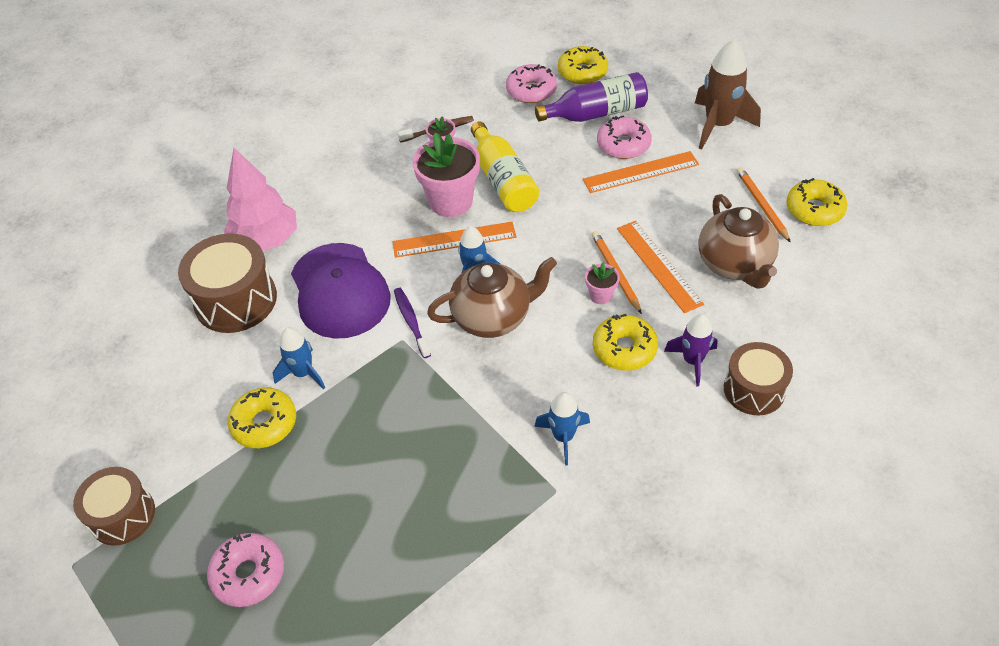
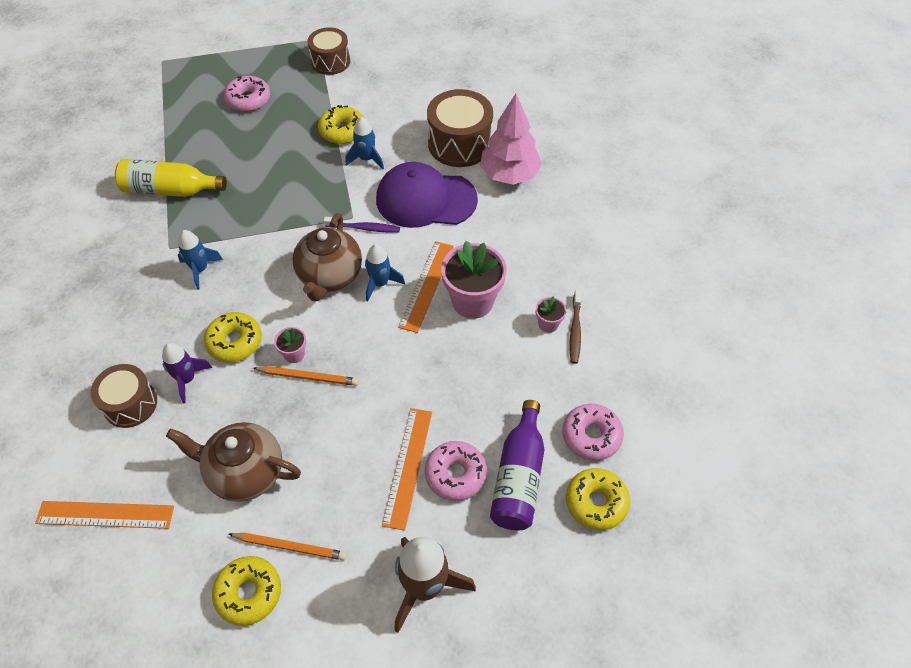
camera: 115 degrees right, 5 degrees up
yellow bottle [471,121,539,212] -> yellow bottle moved to [115,159,227,197]
orange ruler [617,221,704,313] -> orange ruler moved to [35,501,174,529]

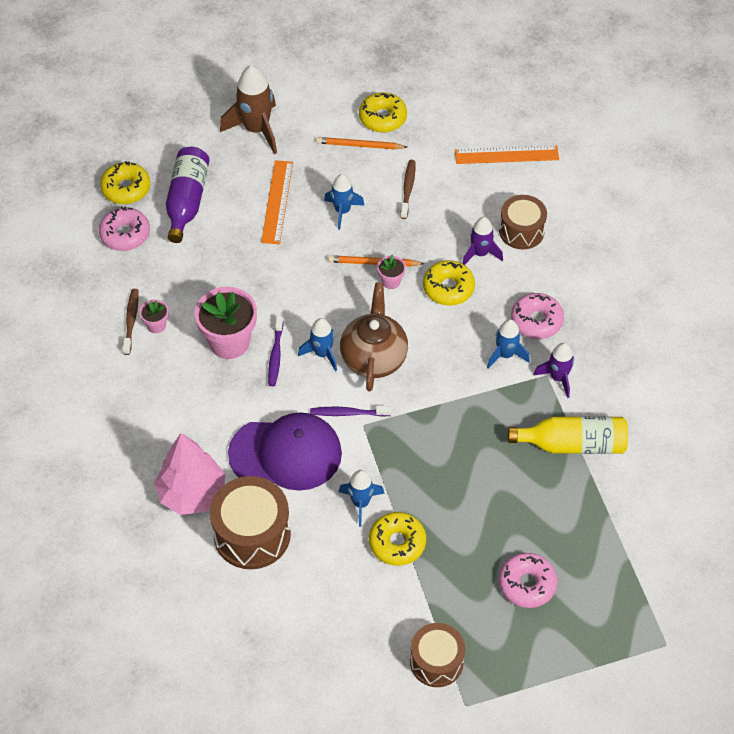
camera: 175 degrees right, 0 degrees up
brown teapot [166,422,301,502] -> brown toothbrush [400,160,415,219]
orange ruler [398,241,454,333] -> purple toothbrush [268,315,283,386]
pink donut [425,441,487,501] -> pink donut moved to [511,293,564,339]
none -> blue rocket [324,174,365,230]
none -> purple rocket [533,343,574,398]

